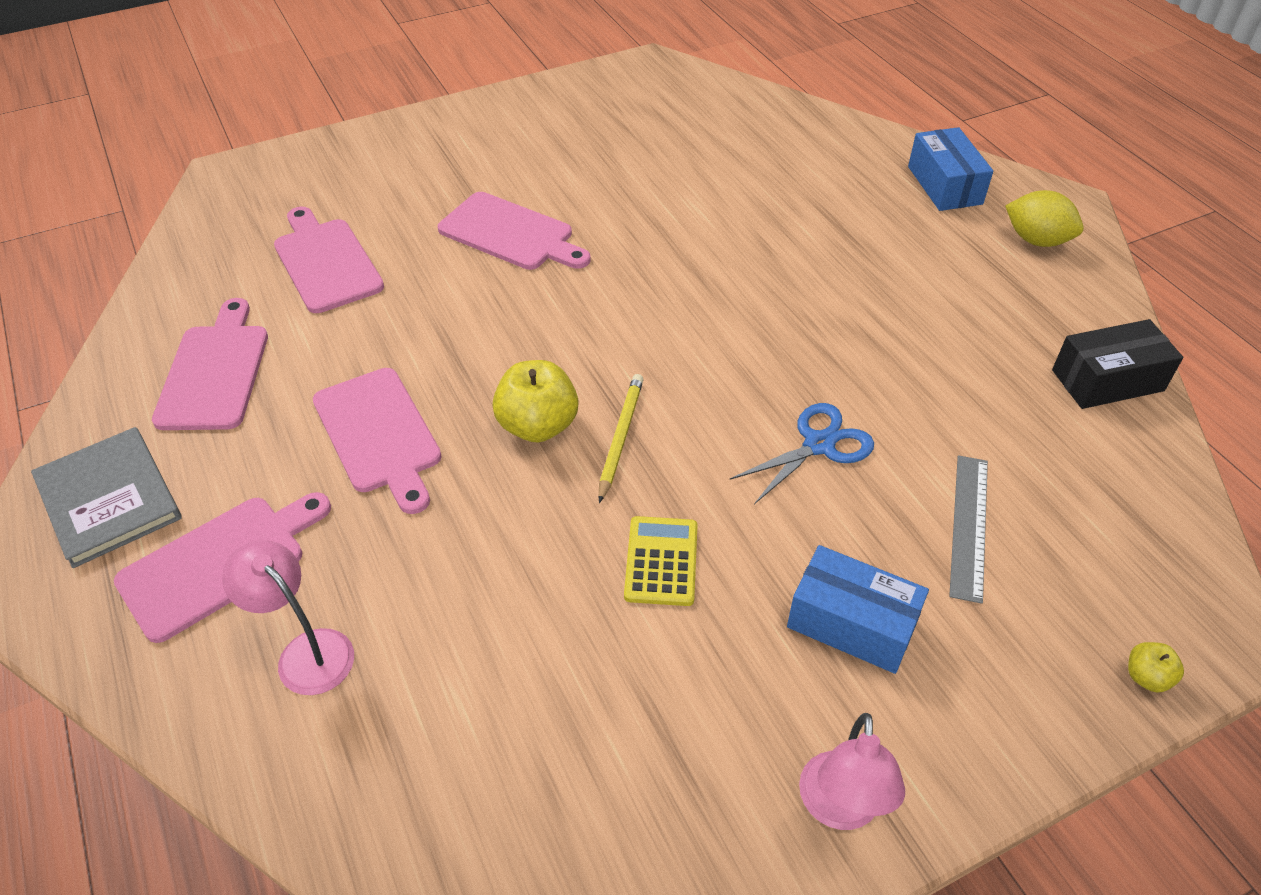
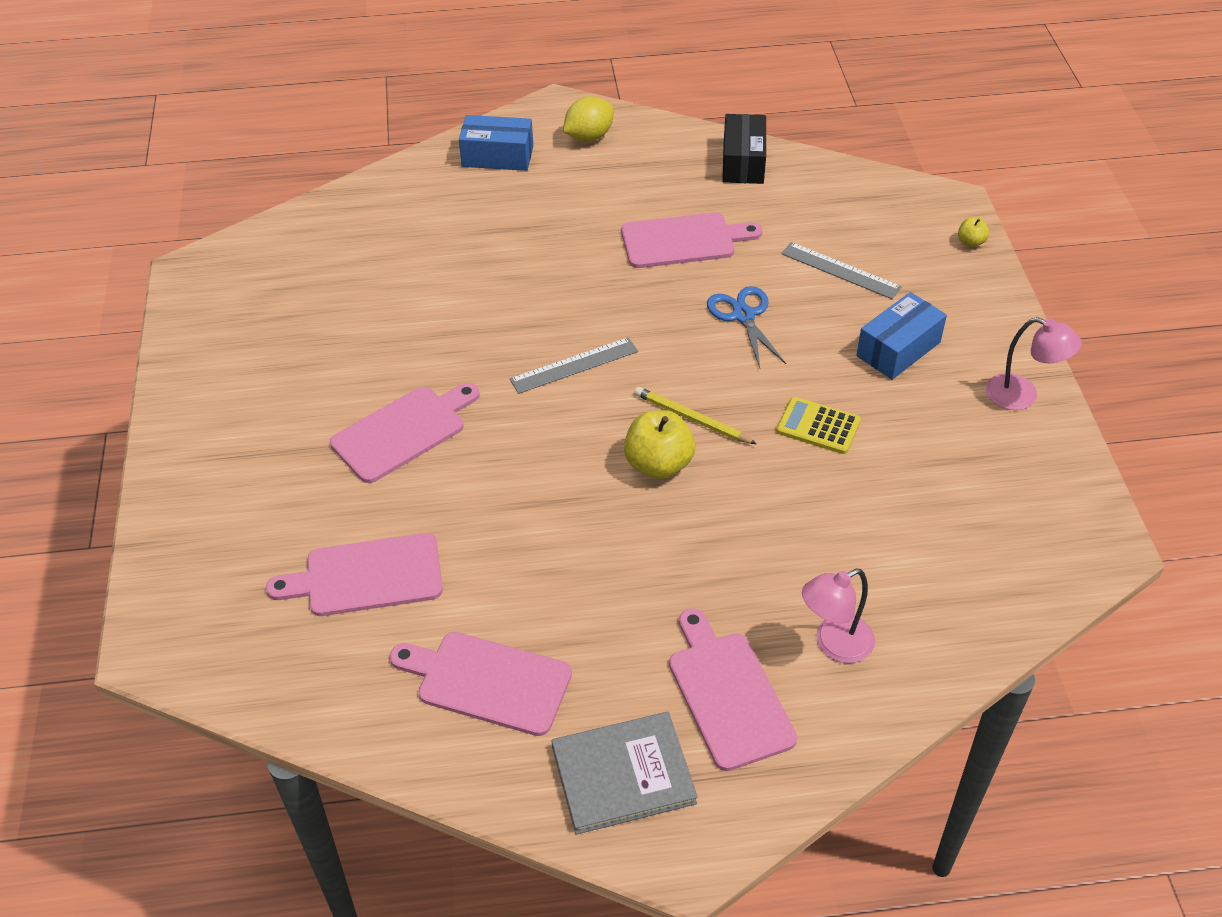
camera: 70 degrees left, 0 degrees up
pink cutting board [313,368,442,514] -> pink cutting board moved to [621,212,762,268]
none -> grey ruler [510,337,638,394]

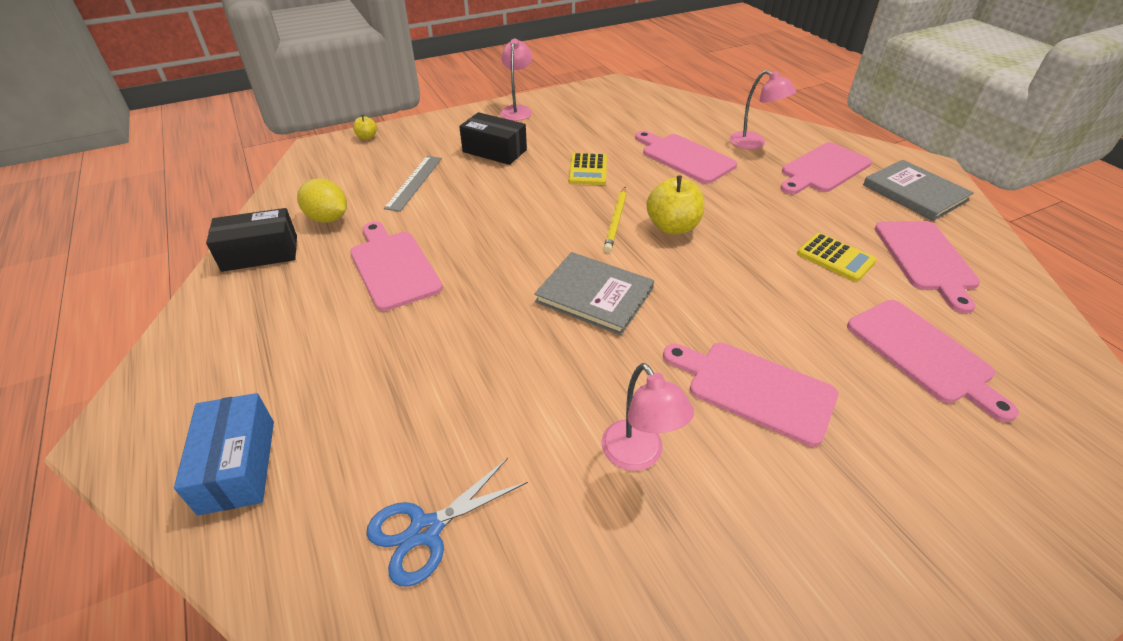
camera: 110 degrees left, 5 degrees down
grey ruler [510,337,638,394] -> grey book [534,252,654,335]
yellow lemon [563,96,614,142] -> yellow lemon moved to [297,178,347,223]
blue scissors [707,286,786,368] -> blue scissors moved to [366,458,528,586]
blue box [856,292,947,380] -> black box [459,112,527,165]
none -> pink lamp [601,363,694,471]
none -> pink cutting board [635,131,737,184]
none -> yellow calculator [797,233,877,282]

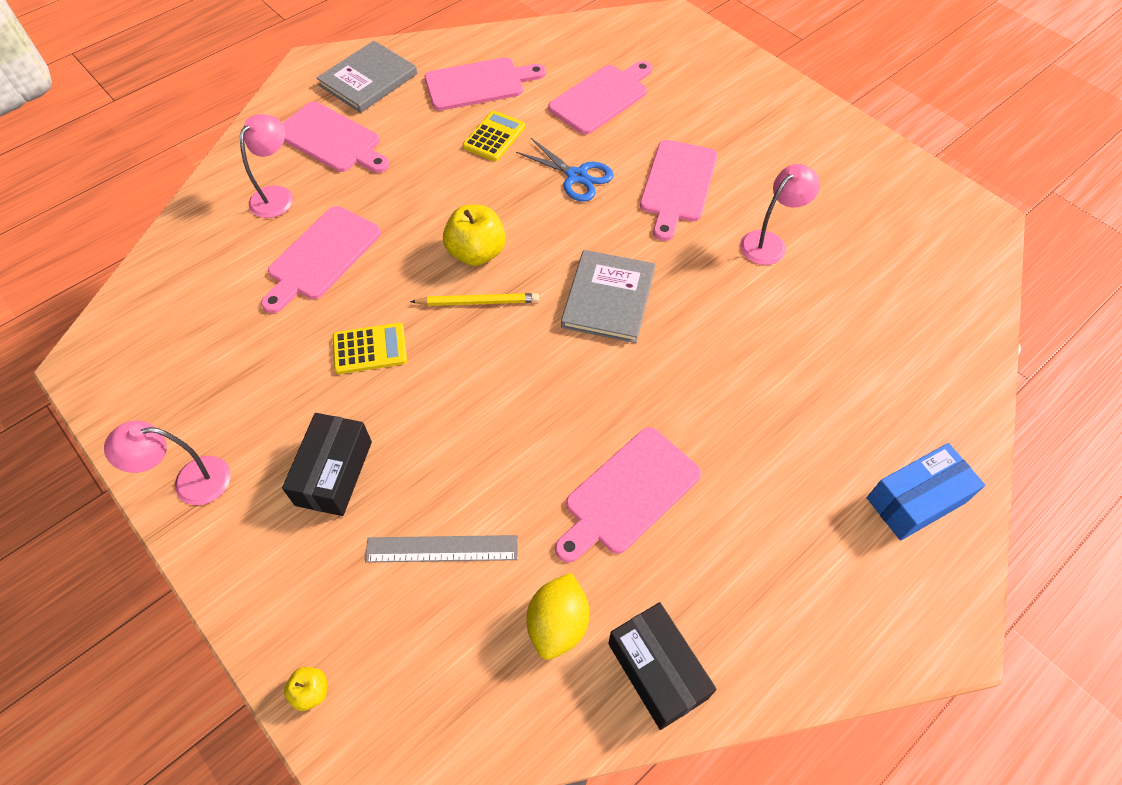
camera: 105 degrees left, 15 degrees up
blue scissors [366,458,528,586] -> blue scissors moved to [516,138,614,202]

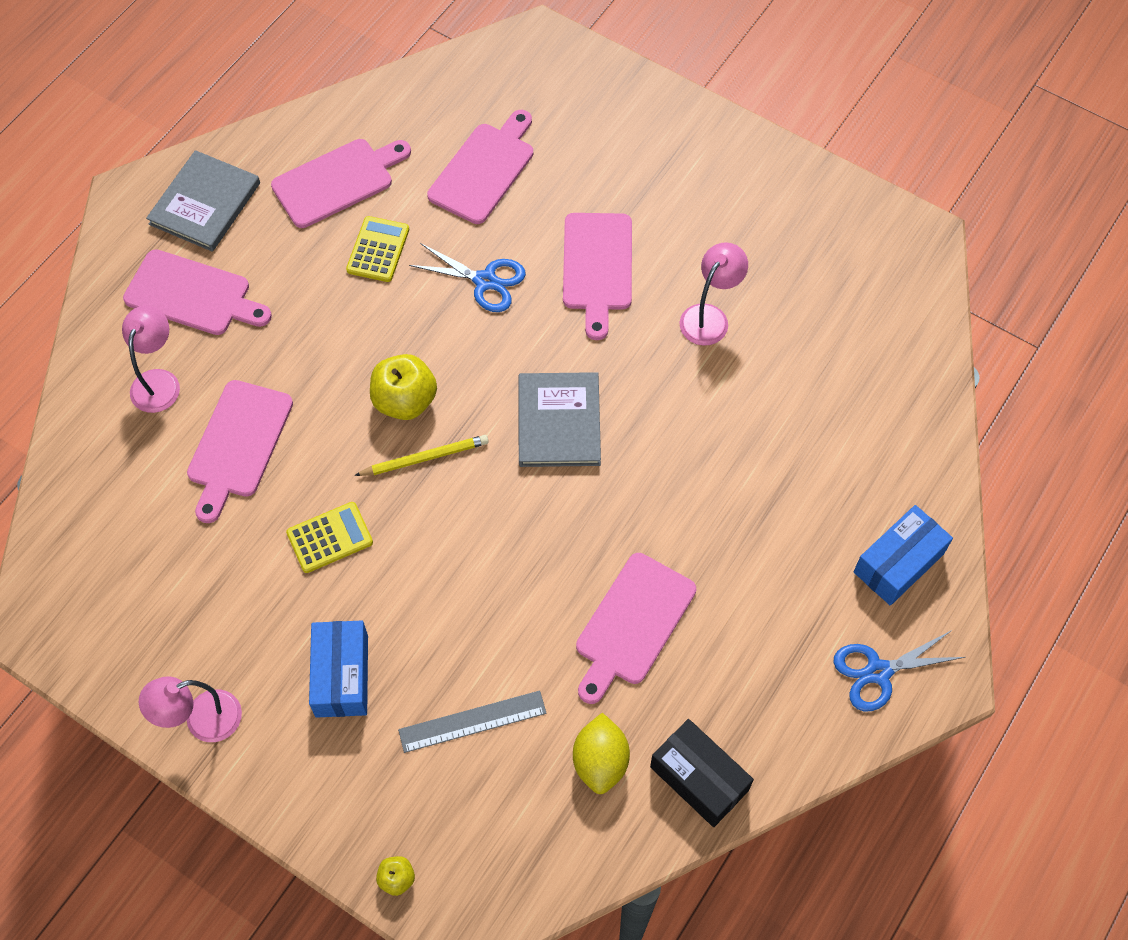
camera: 15 degrees left, 5 degrees up
black box [282,413,372,516] -> blue box [309,621,368,718]
none -> blue scissors [833,630,965,711]

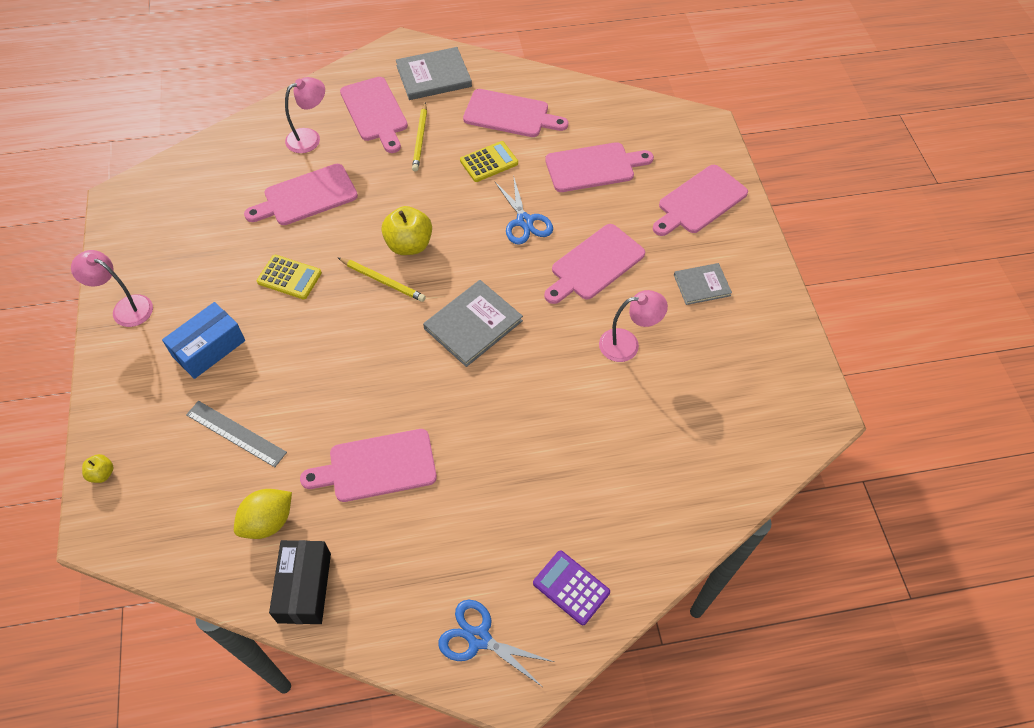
camera: 45 degrees right, 5 degrees down
blue box [854,505,953,606] -> purple calculator [533,551,610,625]
none -> yellow pencil [412,102,427,172]
none -> pink cutting board [653,165,748,236]
none -> grey book [674,263,732,305]

